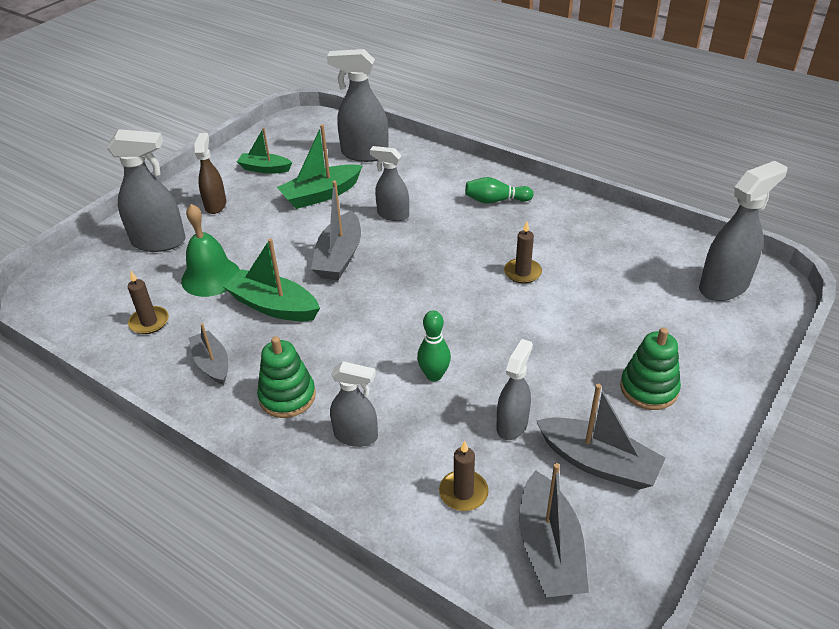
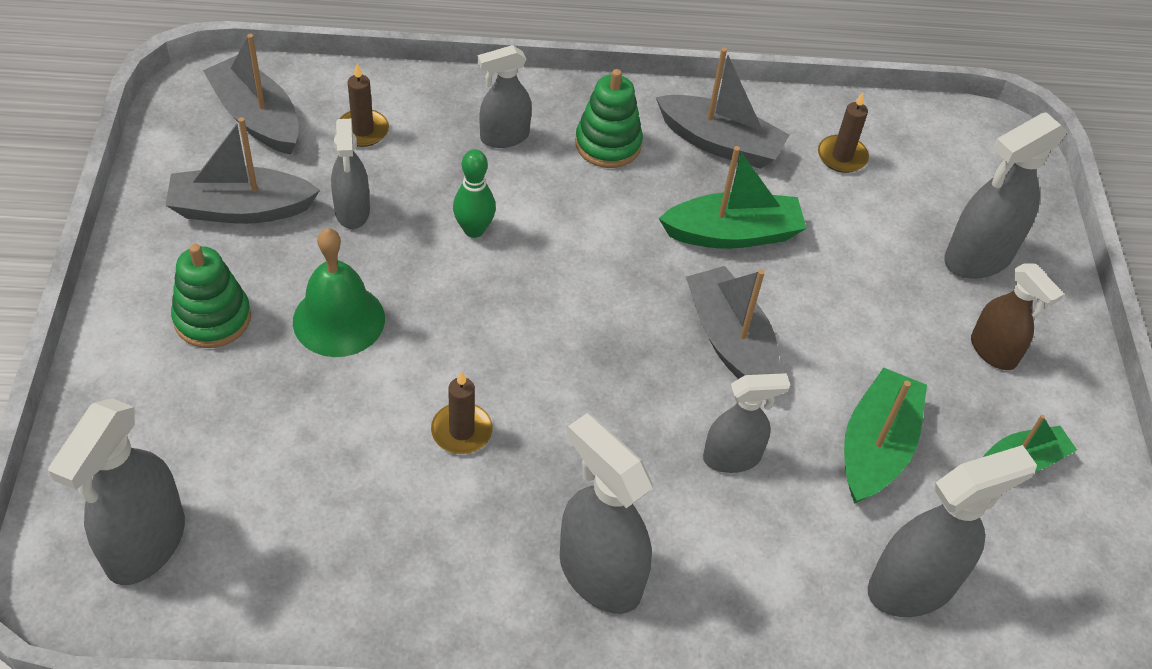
camera: 140 degrees right, 10 degrees up
green bell [181,204,240,297] -> green bell moved to [293,228,385,357]
grey boat [189,323,228,385] -> grey boat [656,48,789,169], size x1.53
green bowling pin [465,177,534,203] -> grey spray bottle [560,413,653,614]

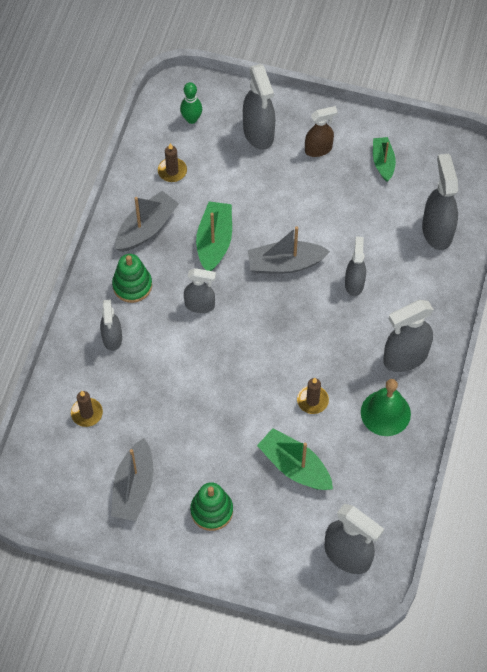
camera: 70 degrees left, 10 degrees up
grey boat [203,34,299,155] -> none
green bell [293,228,385,357] -> green bell moved to [361,379,411,436]
grey spray bottle [331,119,370,229] -> grey spray bottle moved to [184,268,216,313]
green bowling pin [453,149,496,238] -> green bowling pin moved to [180,82,202,124]
green boat [844,367,927,504] -> green boat moved to [257,428,333,490]

